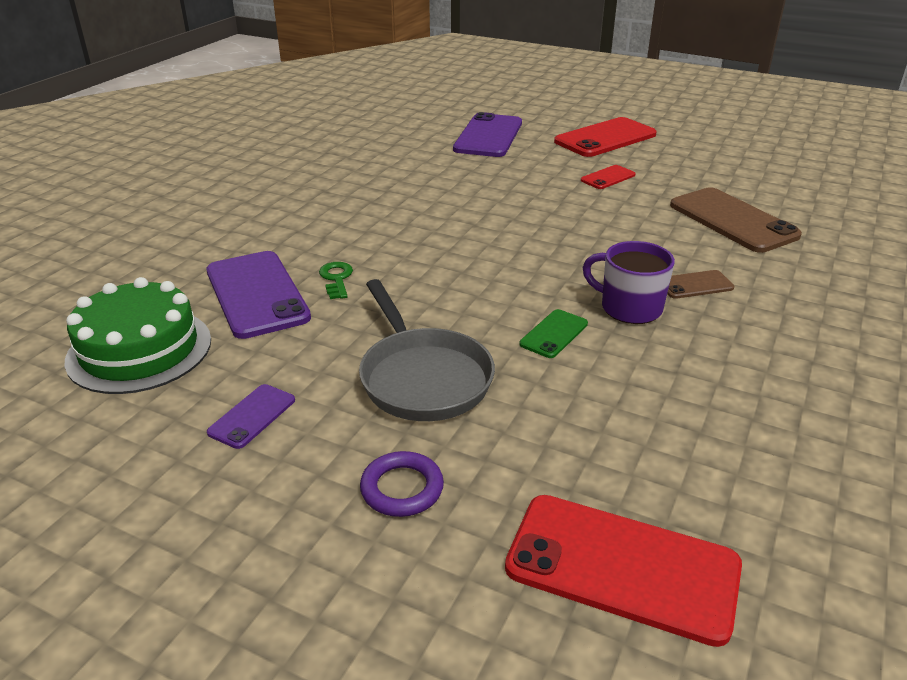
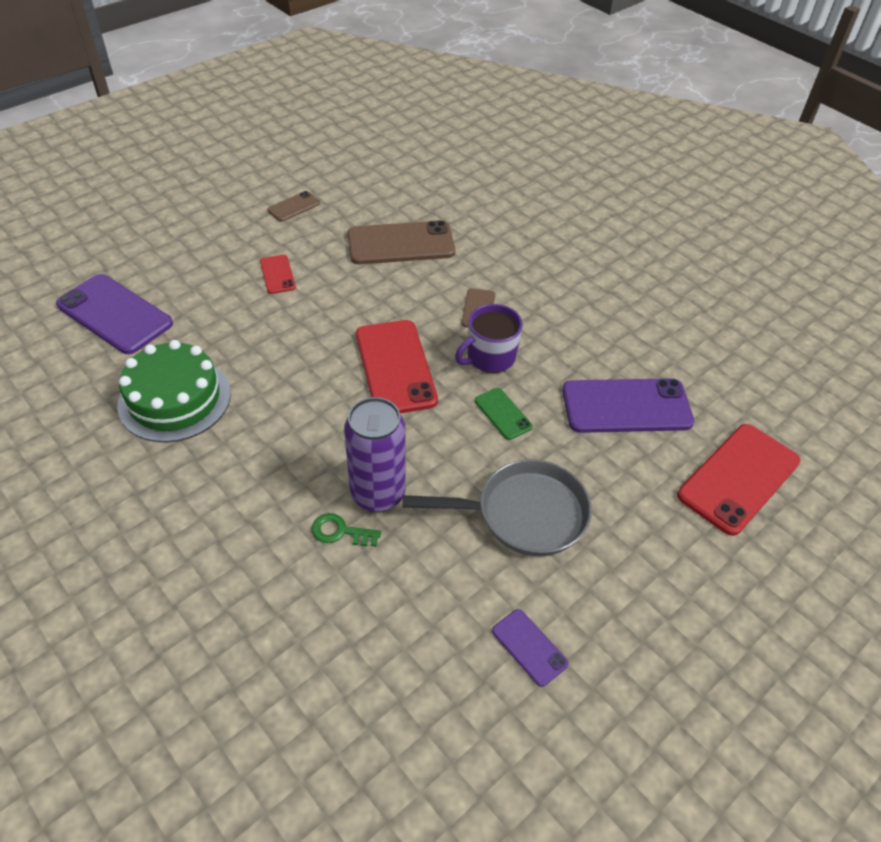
camera: 70 degrees left, 15 degrees up
green cake [65,277,211,394] -> green cake moved to [117,340,231,442]
purple phone [206,251,311,339] -> purple phone moved to [562,378,694,433]
purple ring [360,451,444,517] -> none
red phone [554,117,657,157] -> red phone moved to [356,320,438,413]
none -> brown phone [267,191,320,222]
none -> purple can [344,397,406,512]

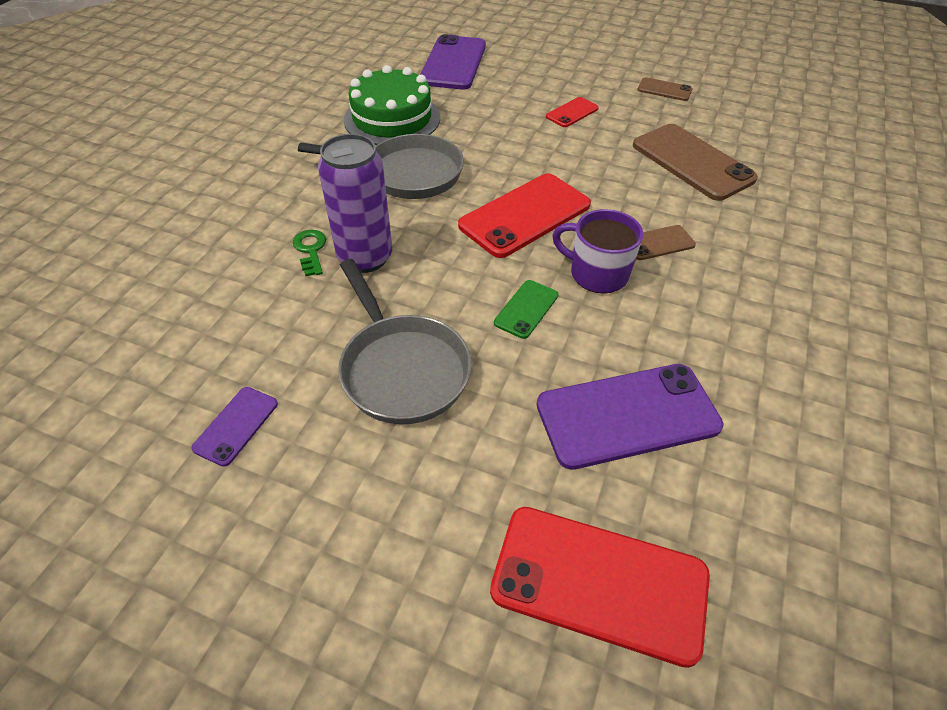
camera: 65 degrees right, 0 degrees up
purple phone [562,378,694,433] -> purple phone turned 75 degrees counterclockwise [537,364,724,470]
none -> grey pan [298,134,464,199]

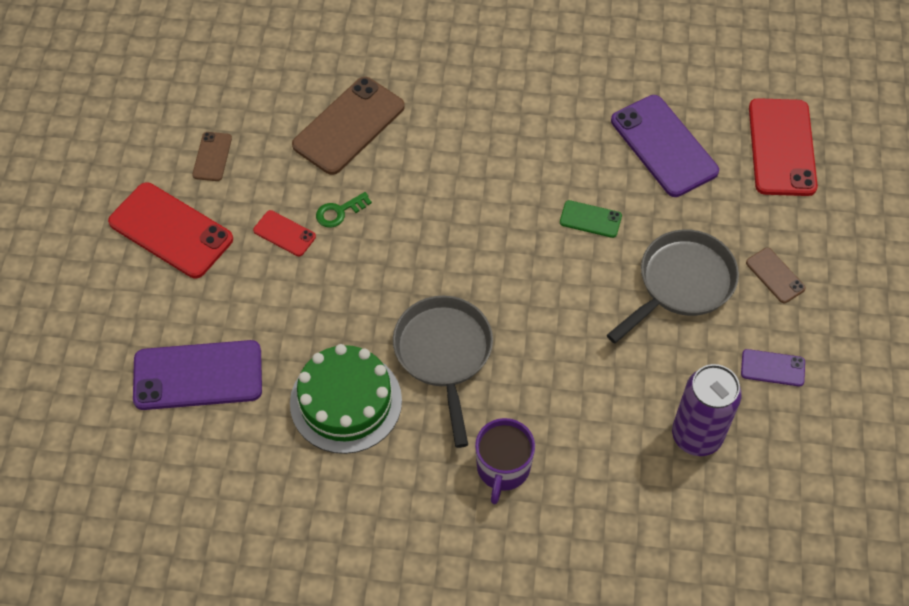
camera: 105 degrees left, 10 degrees up
green key [292,230,326,276] -> green key moved to [316,192,372,228]
purple can [318,134,392,273] -> purple can moved to [672,364,742,456]
red phone [458,173,591,258] -> red phone moved to [108,182,233,278]
purple mug [552,209,643,294] -> purple mug moved to [475,418,535,504]
brown phone [636,225,696,260] -> brown phone moved to [746,248,806,303]

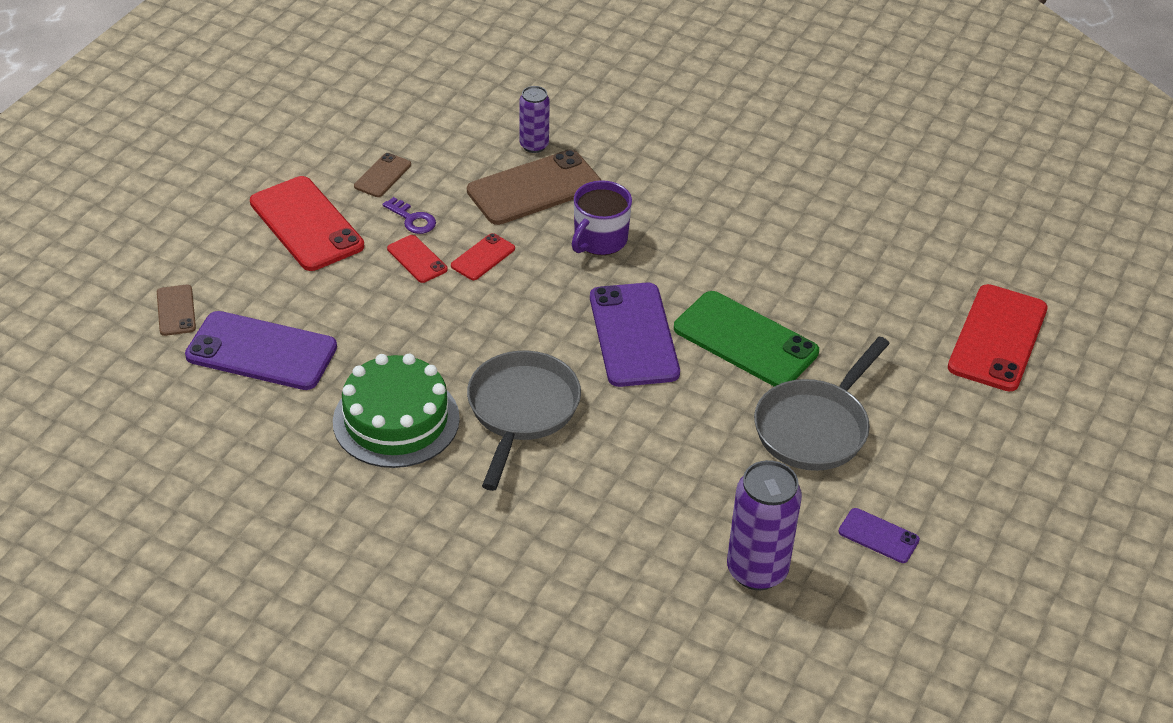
camera: 20 degrees right, 15 degrees down
green key [316,192,372,228] -> red phone [451,233,515,280]
purple mug [475,418,535,504] -> purple mug moved to [572,180,632,255]
green phone [560,200,622,238] -> green phone [674,291,819,387], size x2.03
grey pan [607,229,739,343] -> grey pan turned 150 degrees clockwise [754,337,890,471]
purple phone [611,95,719,197] -> purple phone moved to [590,283,680,387]
brown phone [746,248,806,303] -> brown phone moved to [157,285,196,336]
none -> purple key [382,197,436,234]
none -> purple can [520,86,550,153]

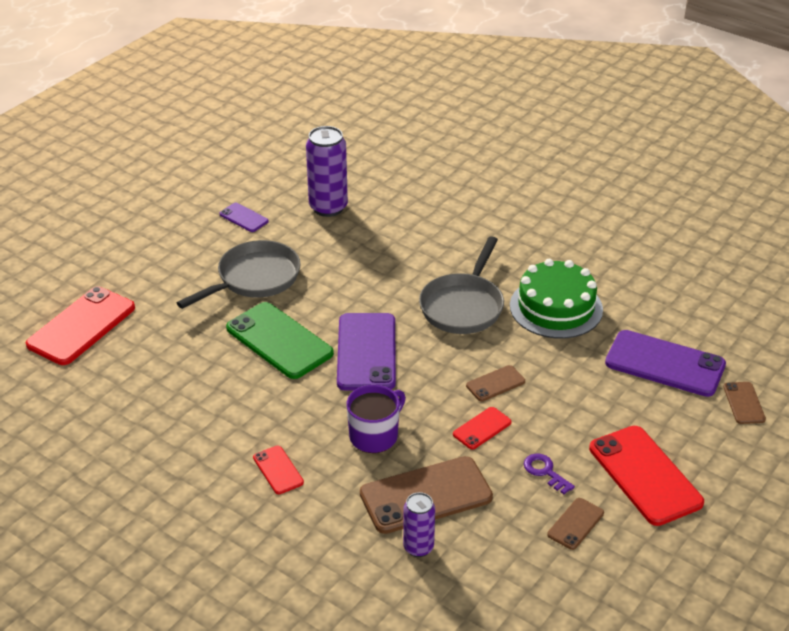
camera: 170 degrees left, 5 degrees down
red phone [387,235,448,283] -> red phone moved to [253,445,304,494]
none -> brown phone [466,365,525,401]

